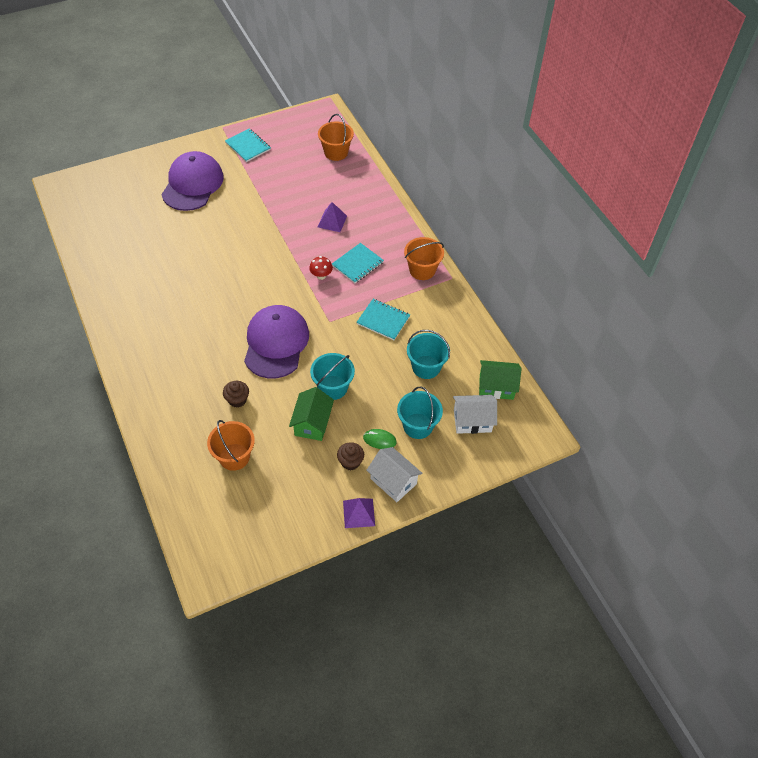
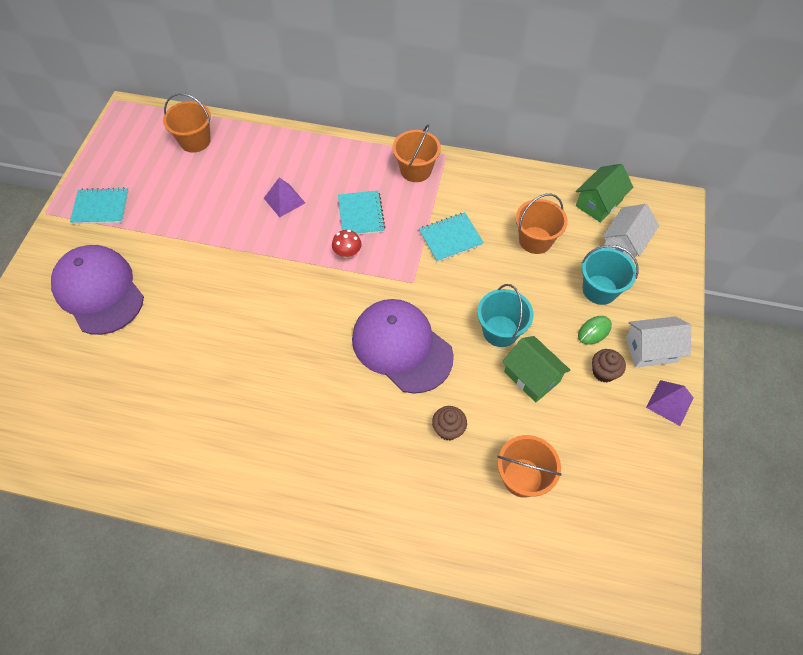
camera: 50 degrees left, 5 degrees up
turquoise bucket [407,330,450,379] -> orange bucket [516,194,568,254]

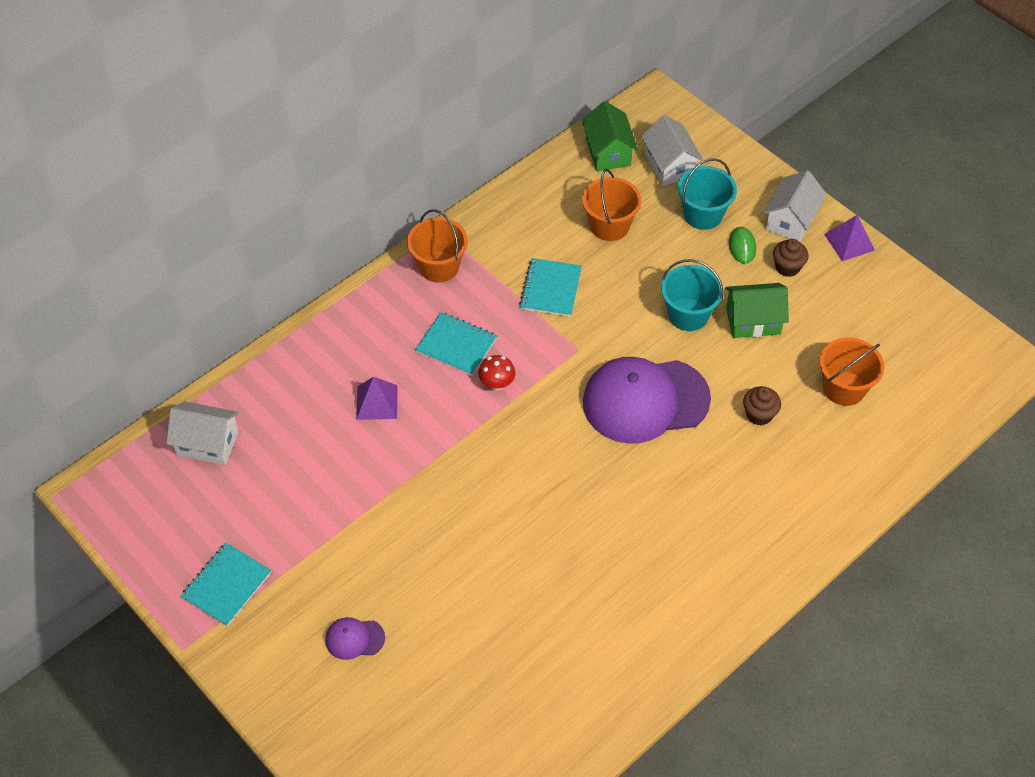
camera: 55 degrees left, 5 degrees down
purple cap [51,245,144,335] -> purple cap [325,617,385,660], size x0.42
orange bucket [163,93,211,153] -> white house [166,401,239,465]

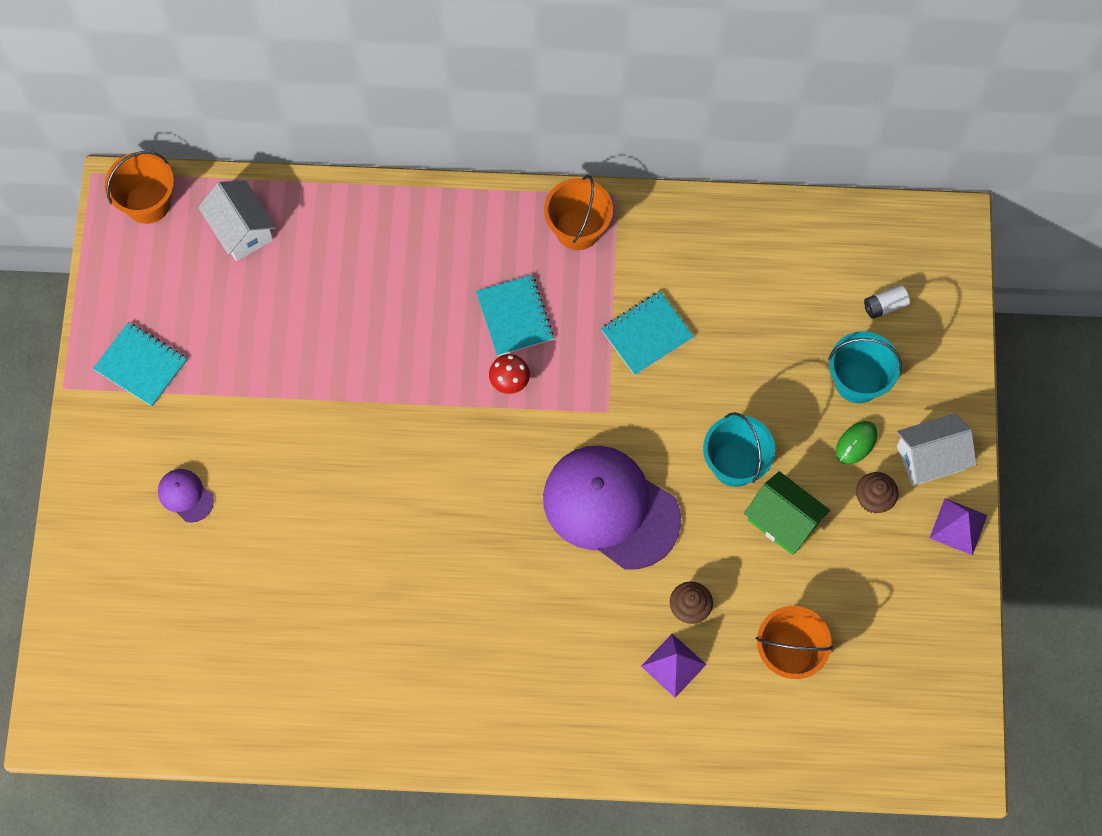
camera: 45 degrees right, 15 degrees up
turquoise notebook [181,543,272,626] -> turquoise notebook turned 45 degrees clockwise [93,322,187,407]
purple pyramid [356,377,398,420] -> purple pyramid moved to [641,634,707,698]
green house [582,101,638,171] -> none
orange bucket [582,169,642,241] -> orange bucket moved to [105,151,174,224]
white house [641,115,703,186] -> white battery [864,285,910,319]

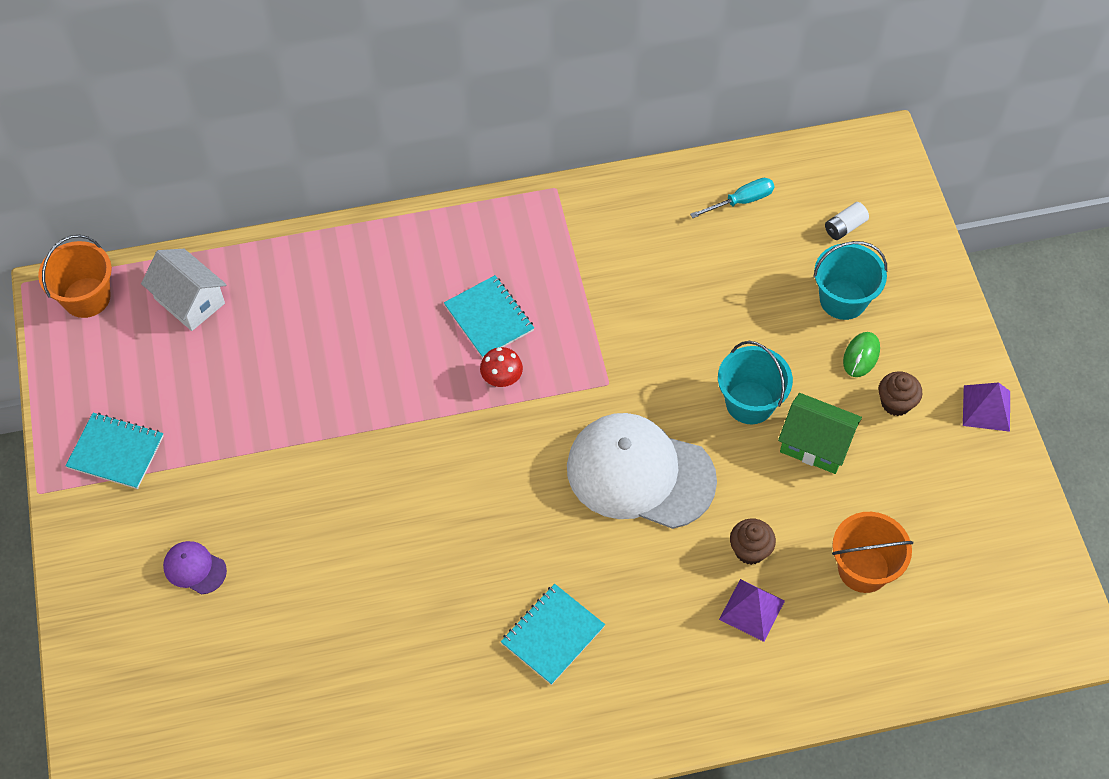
camera: 15 degrees left, 10 degrees down
purple cap [543,446,681,570] -> white cap [567,413,717,529]
orange bucket [544,175,613,250] -> none
turquoise notebook [601,291,694,375] -> turquoise notebook moved to [501,584,605,685]
white house [897,413,977,486] -> none
none -> turquoise screwdriver [690,178,774,218]

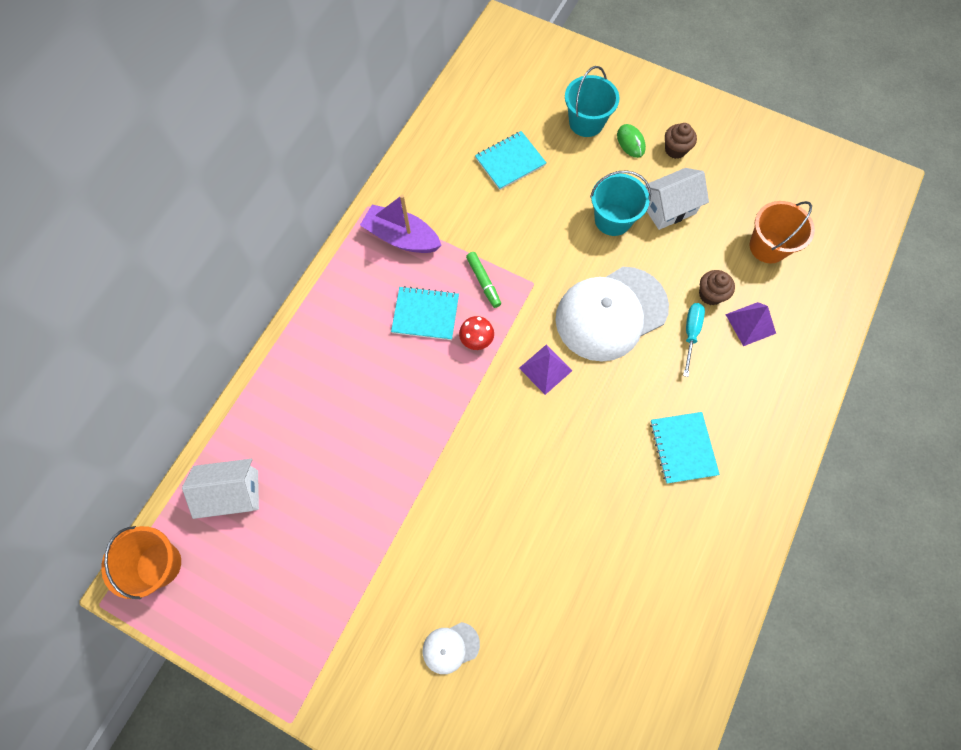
camera: 50 degrees left, 10 degrees up
turquoise notebook [66,413,164,489] -> turquoise notebook moved to [475,131,546,190]
purple cap [163,541,227,594] -> white cap [423,622,480,674]
turquoise screwdriver [690,178,774,218] -> turquoise screwdriver moved to [683,303,705,377]
green house [778,393,862,474] -> white house [644,168,709,230]
white battery [825,202,869,240] -> none
purple pyramid [963,382,1010,432] -> purple pyramid moved to [519,345,572,395]
none -> purple boat [360,195,442,253]
none -> green marker [466,252,501,308]

